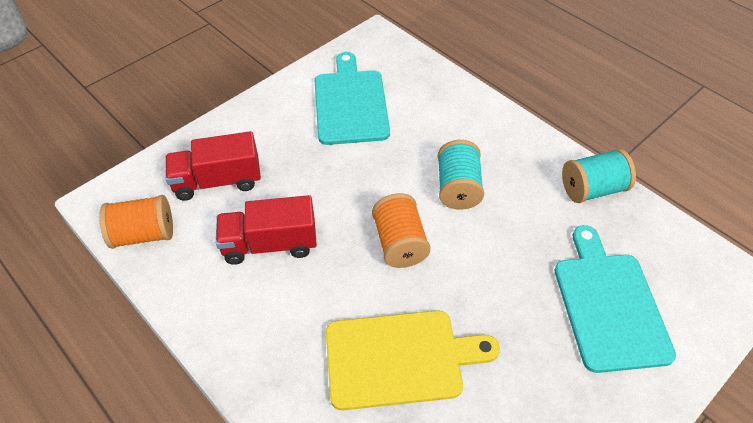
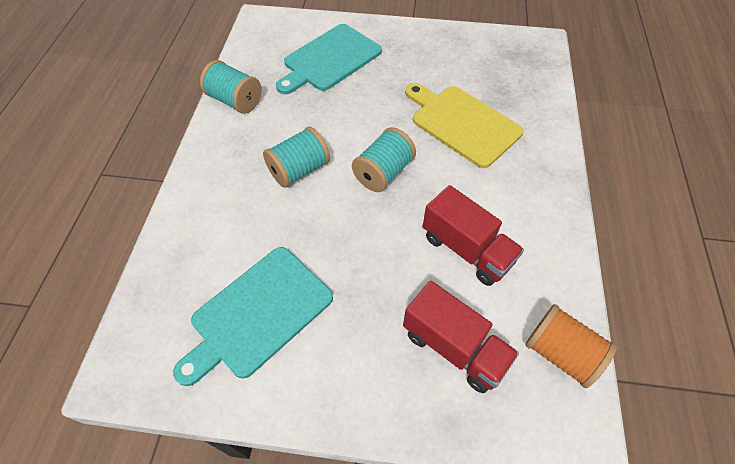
camera: 130 degrees left, 5 degrees up
orange spool [372,193,431,268] -> turquoise spool [352,127,416,192]

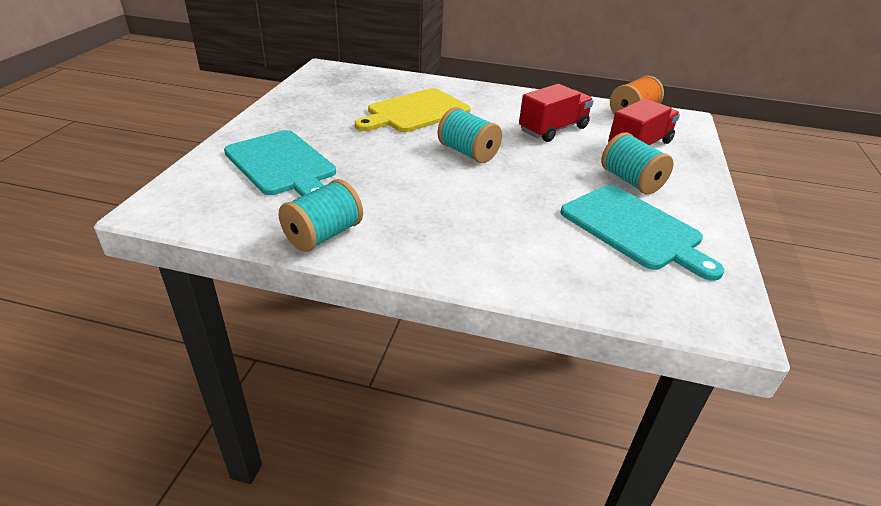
camera: 85 degrees left, 20 degrees down
turquoise spool [263,127,330,188] -> turquoise spool moved to [601,132,674,194]

